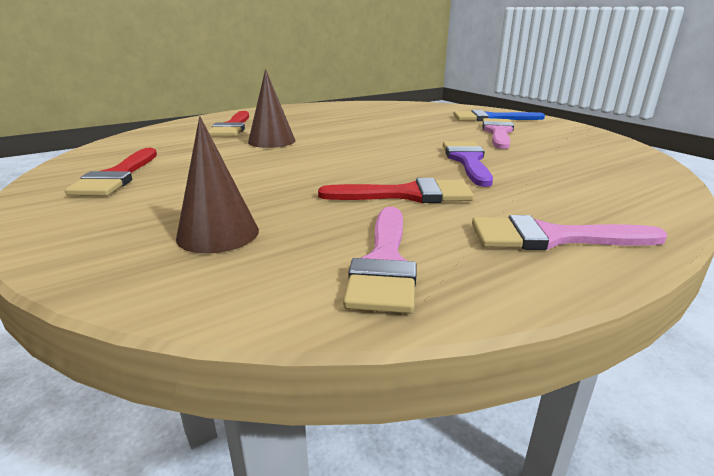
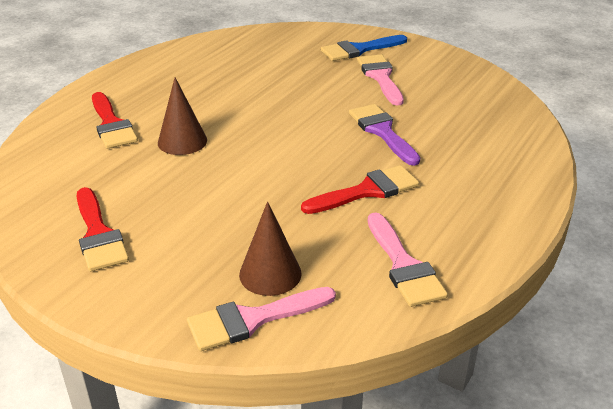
camera: 25 degrees left, 10 degrees up
pink brush [472,215,668,250] -> pink brush moved to [187,287,336,351]

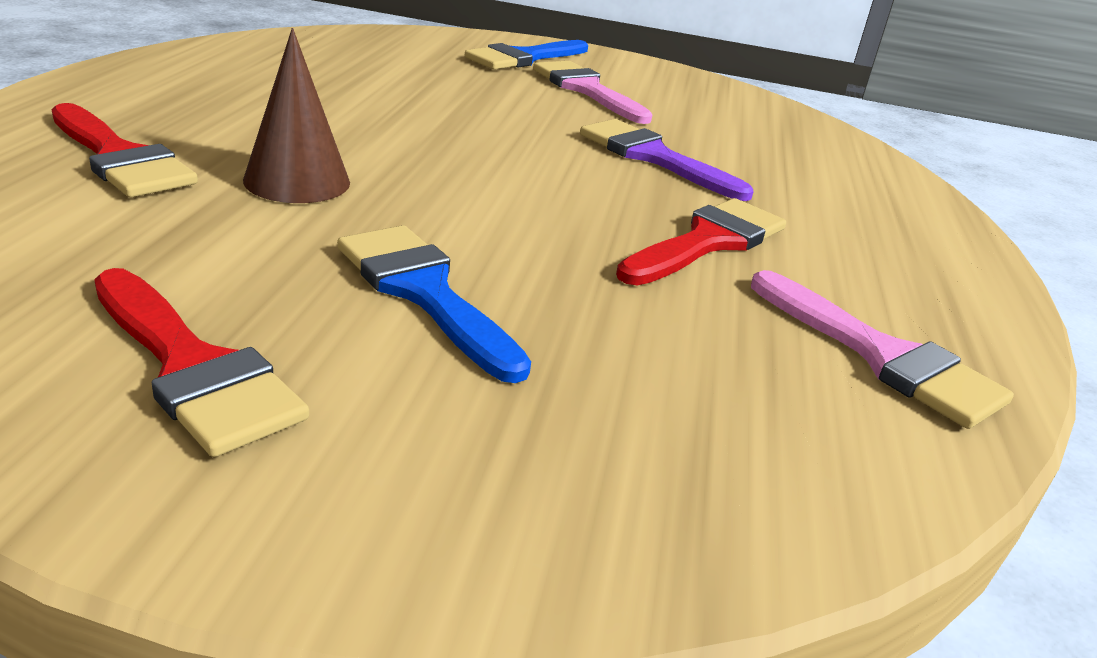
camera: 25 degrees left, 5 degrees down
pink brush [187,287,336,351] -> none
brown cone [239,201,302,296] -> none
none -> blue brush [337,225,531,383]

